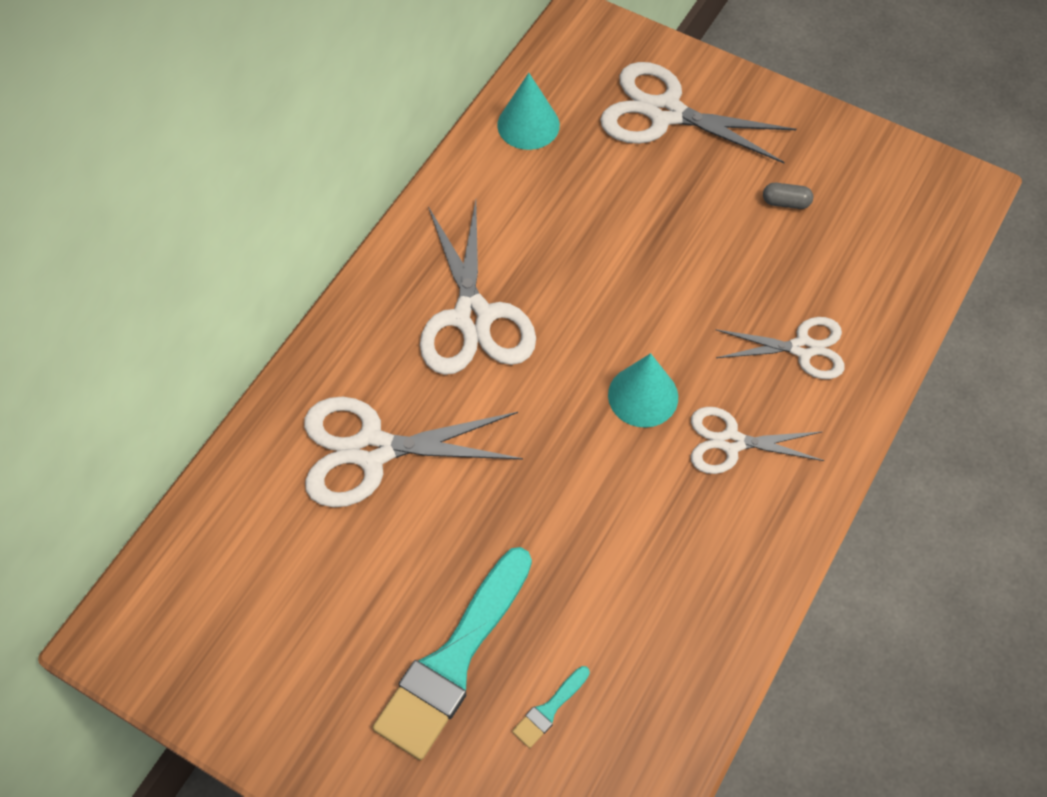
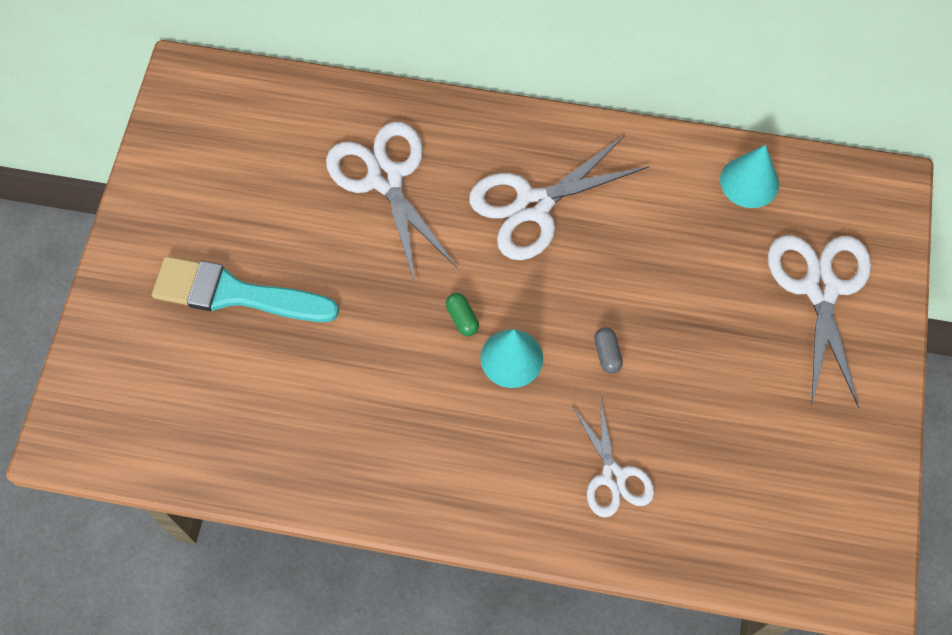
camera: 70 degrees right, 5 degrees up
turquoise brush [512,666,590,748] -> none
white scissors [691,407,825,474] -> none
grey capsule [763,183,813,209] -> grey capsule moved to [594,327,623,374]
none -> green capsule [446,293,479,336]

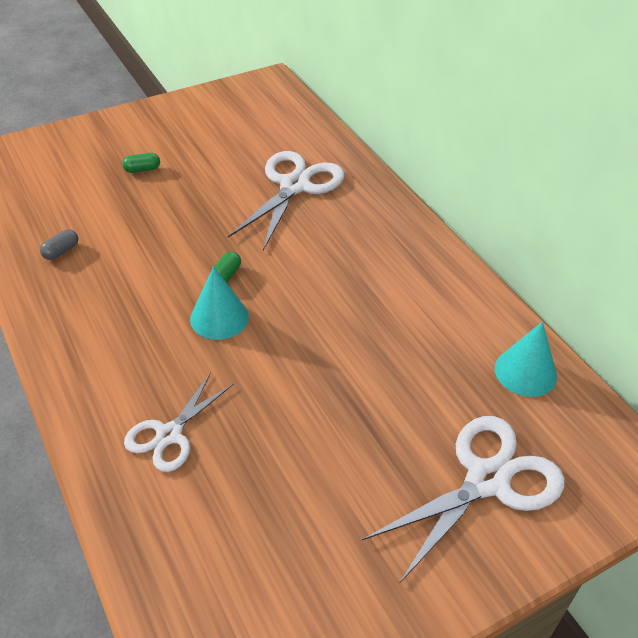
camera: 50 degrees right, 20 degrees down
turquoise brush [152,256,339,322] -> green capsule [122,153,160,173]
white scissors [469,135,649,260] -> none
grey capsule [594,327,623,374] -> grey capsule moved to [40,229,79,260]

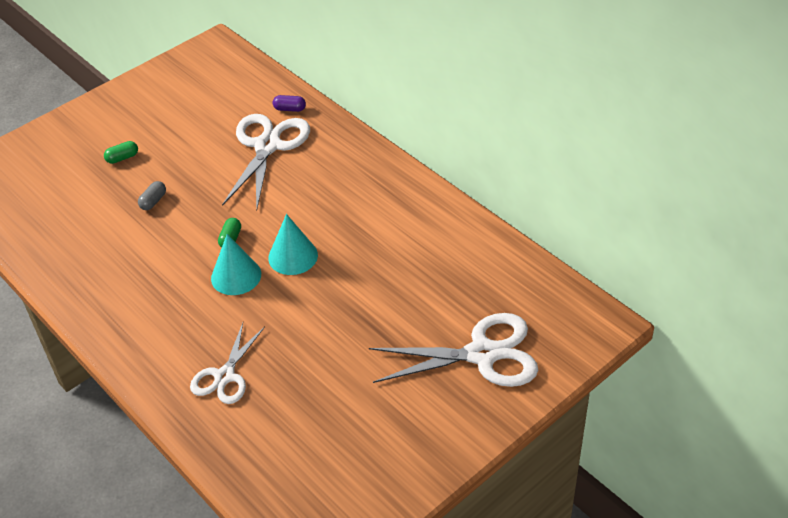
camera: 10 degrees left, 0 degrees up
grey capsule [40,229,79,260] -> grey capsule moved to [138,181,166,210]
white scissors [362,416,565,584] -> white scissors turned 45 degrees clockwise [369,313,538,387]
turquoise cone [495,322,557,397] -> turquoise cone moved to [268,214,318,275]
none -> purple capsule [273,95,306,112]

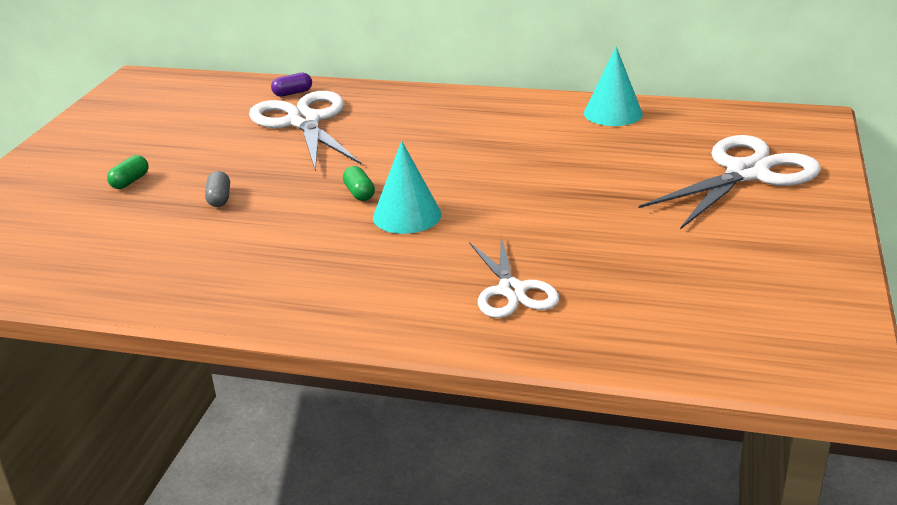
camera: 35 degrees left, 15 degrees down
turquoise cone [268,214,318,275] -> turquoise cone moved to [584,47,643,126]

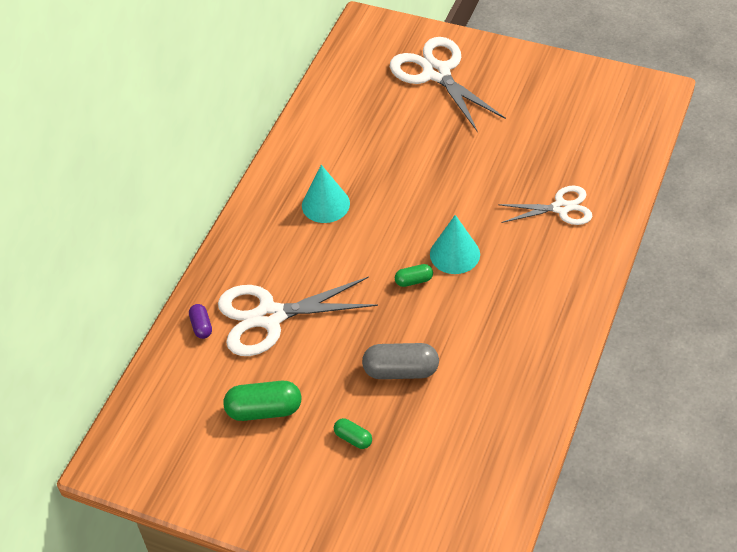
camera: 80 degrees left, 20 degrees up
grey capsule [205,171,230,207] -> grey capsule [362,343,439,379], size x1.85
turquoise cone [584,47,643,126] -> turquoise cone moved to [302,165,350,223]
none -> green capsule [223,381,302,421]

